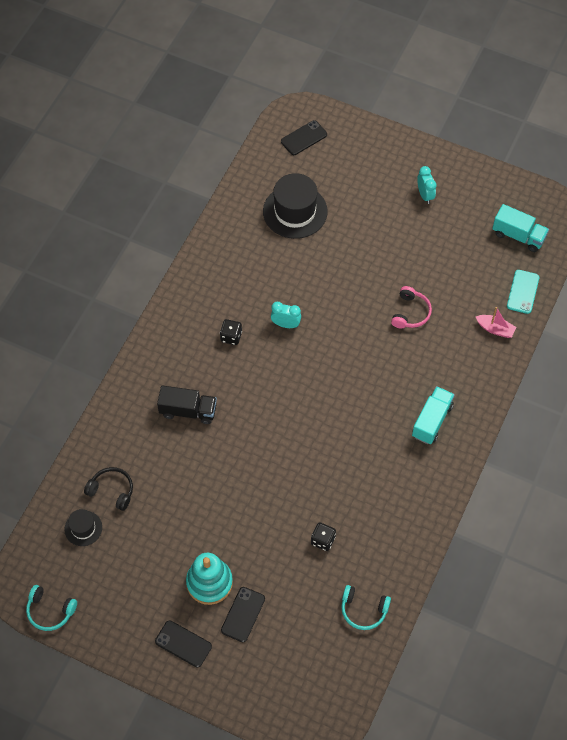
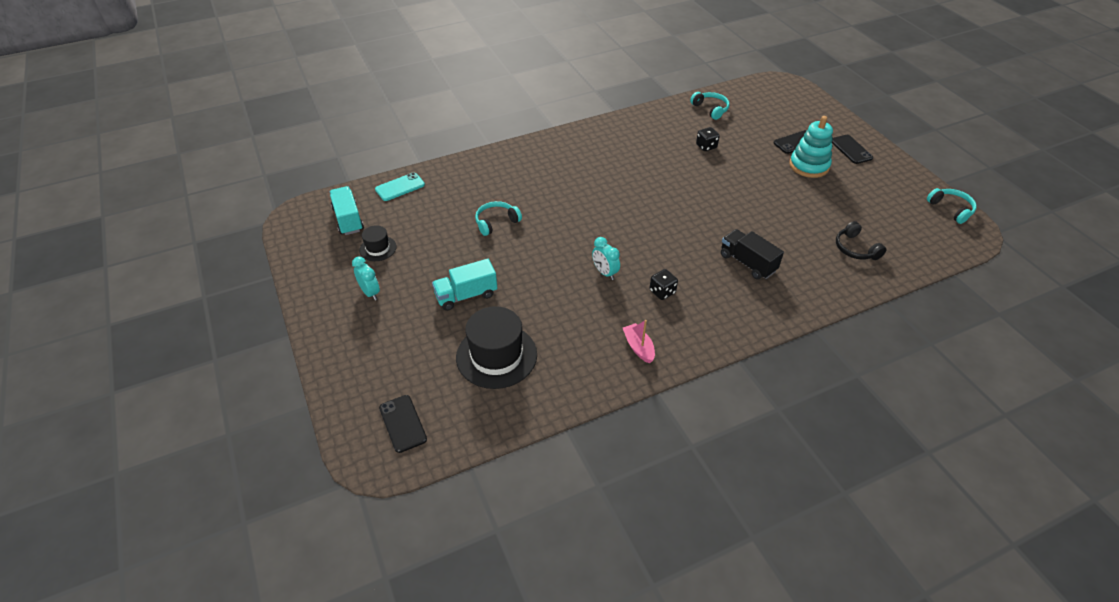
camera: 140 degrees left, 15 degrees down
black hat [64,509,102,546] -> black hat moved to [359,225,397,261]
black phone [281,120,327,155] -> black phone turned 60 degrees clockwise [379,395,427,453]
pink headphones [391,286,432,328] -> turquoise headphones [475,201,522,236]
turquoise truck [412,386,455,444] -> turquoise truck moved to [432,259,497,311]
turquoise clock [417,166,436,204] -> turquoise clock turned 120 degrees clockwise [352,257,380,300]
pink boat [476,307,516,338] -> pink boat moved to [623,320,655,364]

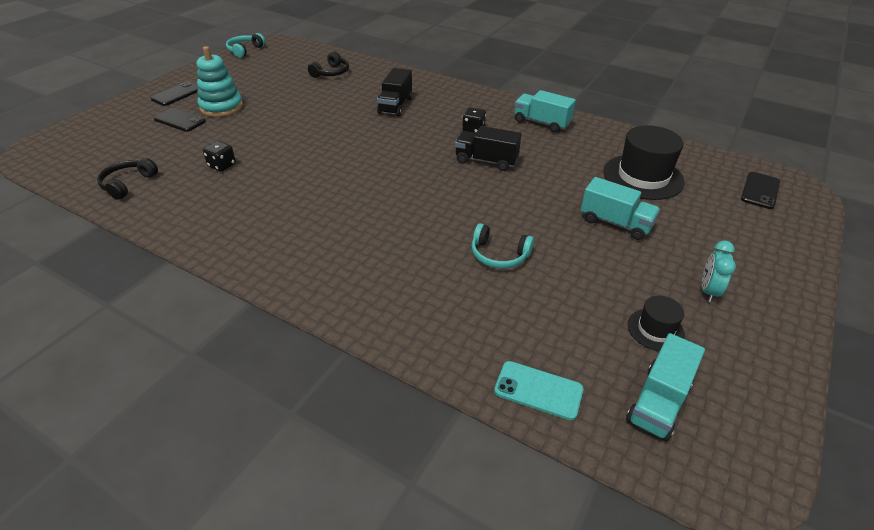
camera: 125 degrees left, 5 degrees down
turquoise clock [592,237,620,280] -> black truck [455,126,521,171]
pink boat [623,320,655,364] -> turquoise truck [514,90,576,133]
turquoise headphones [690,92,730,120] -> black headphones [97,158,158,200]

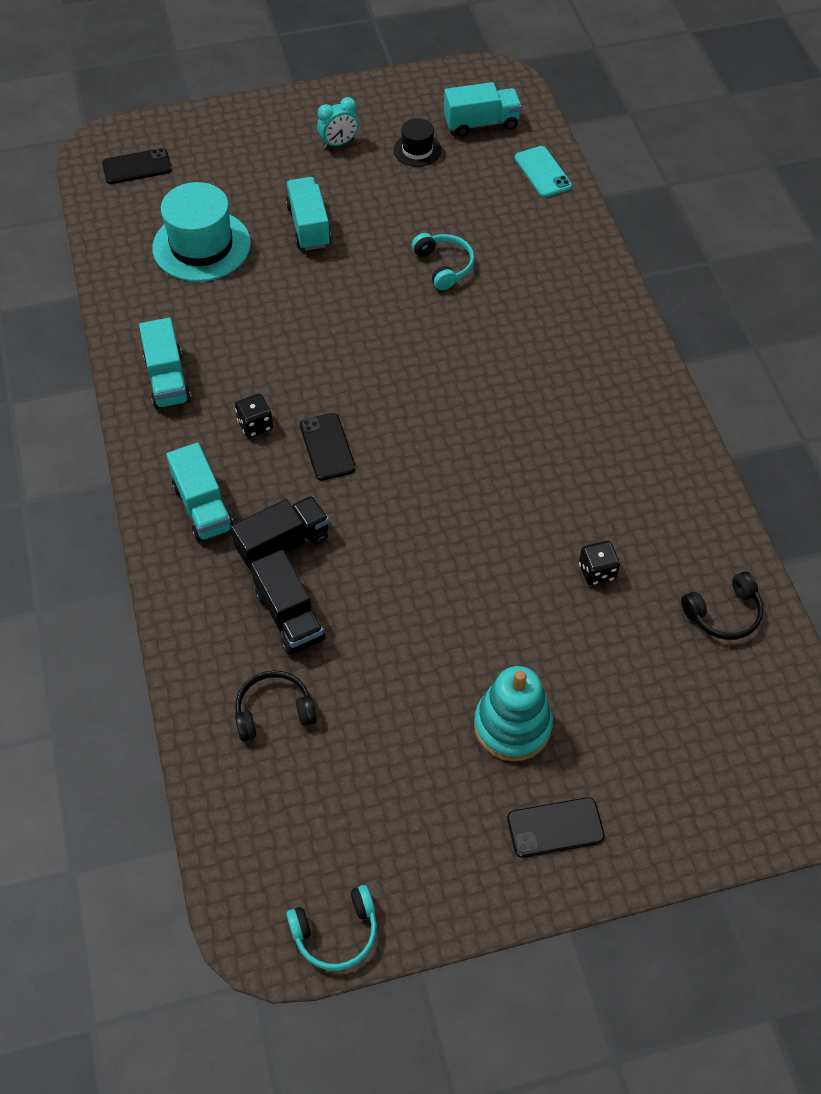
camera: 135 degrees left, 15 degrees up
black phone [154,108,206,132] -> black phone moved to [300,413,356,481]
black truck [455,126,521,171] -> black truck moved to [250,550,325,655]
black hat [603,125,685,200] -> turquoise hat [152,182,251,282]
none -> turquoise truck [166,442,234,542]

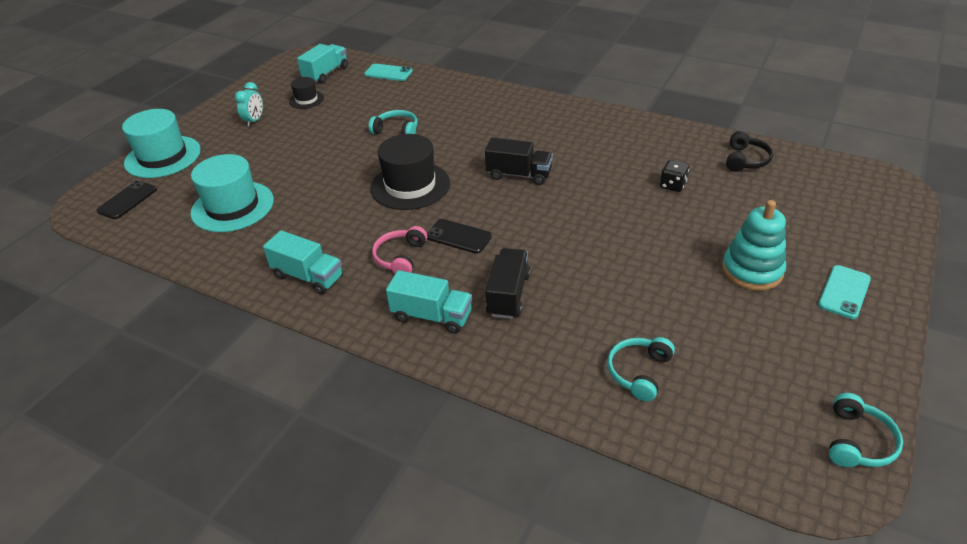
camera: 45 degrees left, 15 degrees down
black dice [235,394,273,438] -> pink headphones [372,226,427,274]
black headphones [235,670,317,741] -> turquoise headphones [607,337,675,401]
black truck [250,550,325,655] -> black truck moved to [485,138,553,185]
turquoise truck [286,177,331,251] -> none
black phone [507,797,605,858] -> turquoise phone [818,265,871,319]
none -> turquoise hat [122,109,201,178]
none -> black hat [370,134,450,210]

